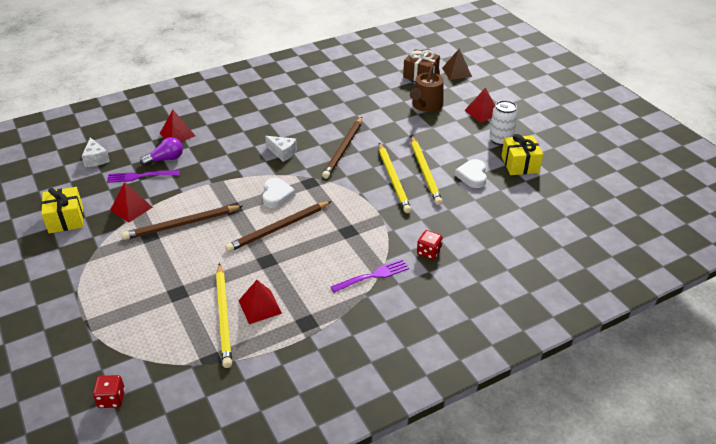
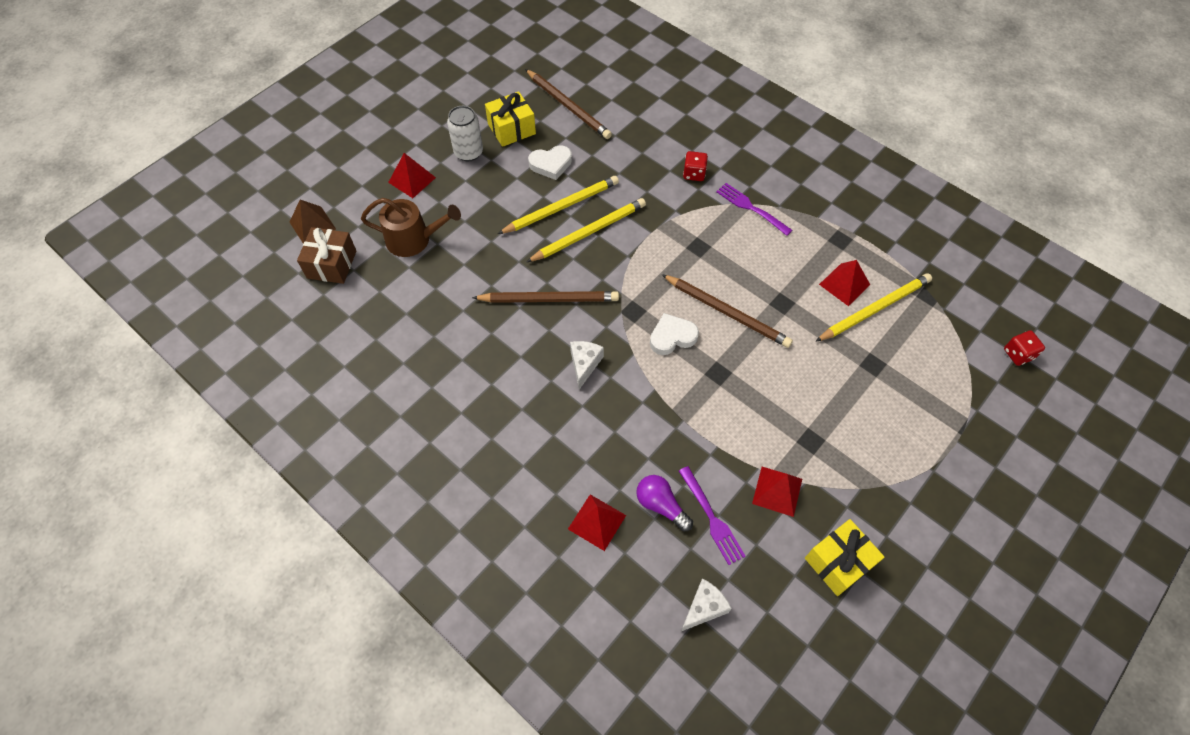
camera: 110 degrees left, 20 degrees up
brown pencil [122,205,243,240] -> brown pencil moved to [525,69,612,139]

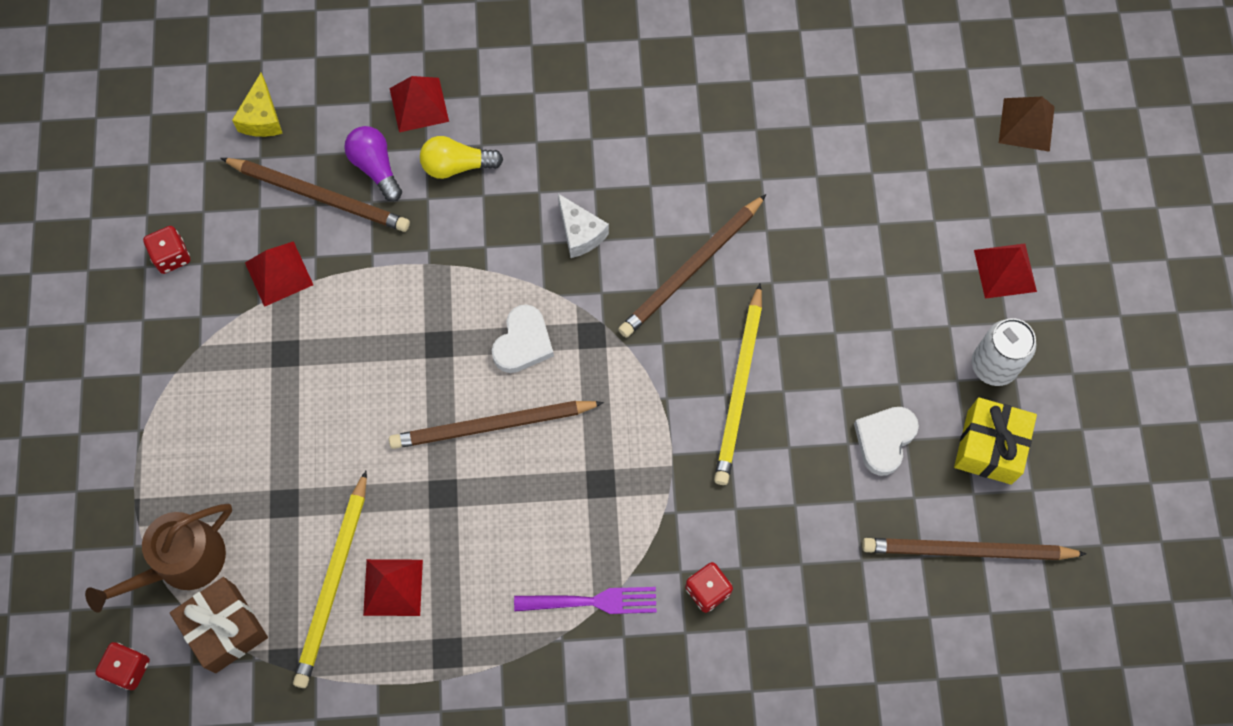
camera: 135 degrees right, 10 degrees up
brown gift [297,227,356,284] -> brown gift moved to [170,577,268,673]
brown watering can [361,198,461,257] -> brown watering can moved to [85,504,232,613]
yellow pencil [498,176,619,234] -> none
purple light bulb [636,475,693,532] -> purple light bulb turned 120 degrees counterclockwise [344,126,402,202]
purple fork [679,466,746,565] -> brown pencil [221,158,410,232]
white cheese [681,578,732,631] -> yellow cheese [232,73,283,137]
yellow gift [805,519,884,596] -> red dice [143,226,190,274]
none -> yellow light bulb [420,136,503,179]

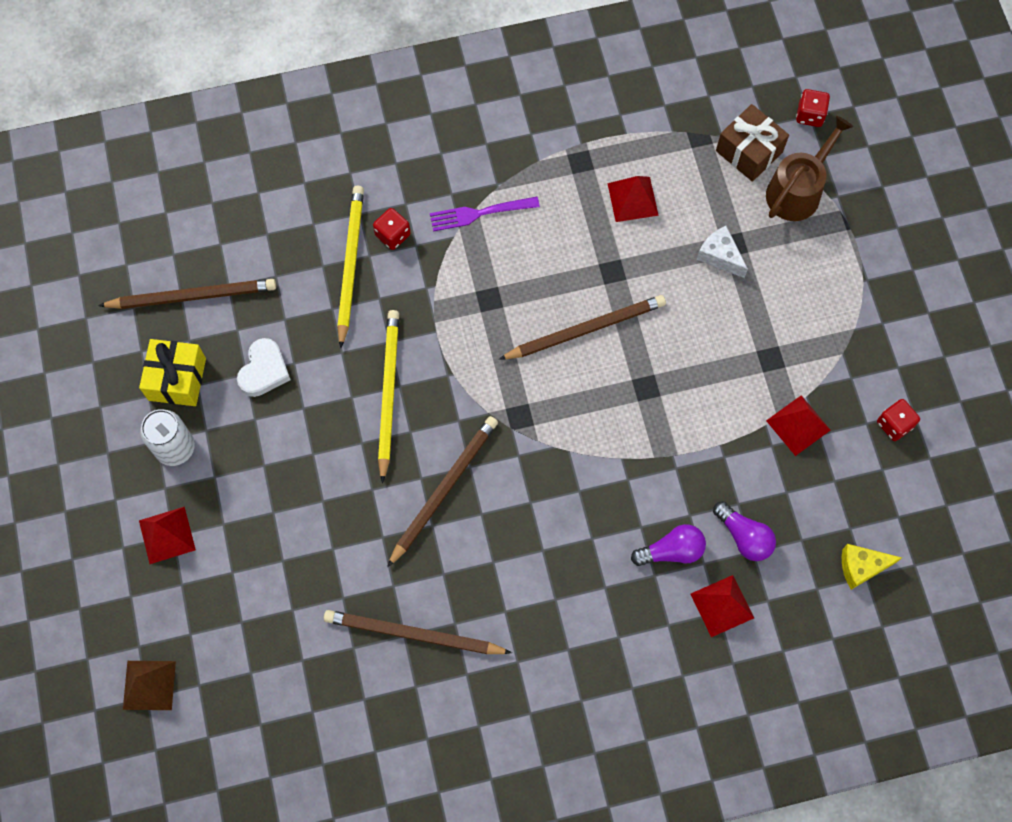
camera: 170 degrees right, 0 degrees up
brown pencil [221,158,410,232] -> brown pencil moved to [324,610,512,654]
yellow cheese [232,73,283,137] -> yellow cheese turned 90 degrees counterclockwise [842,544,902,590]
yellow pencil [293,470,367,688] -> yellow pencil moved to [337,186,364,349]
yellow light bulb [420,136,503,179] -> purple light bulb [631,524,706,566]
white heart [492,304,554,373] -> none
white cheese [558,194,609,258] -> white cheese moved to [697,226,748,278]

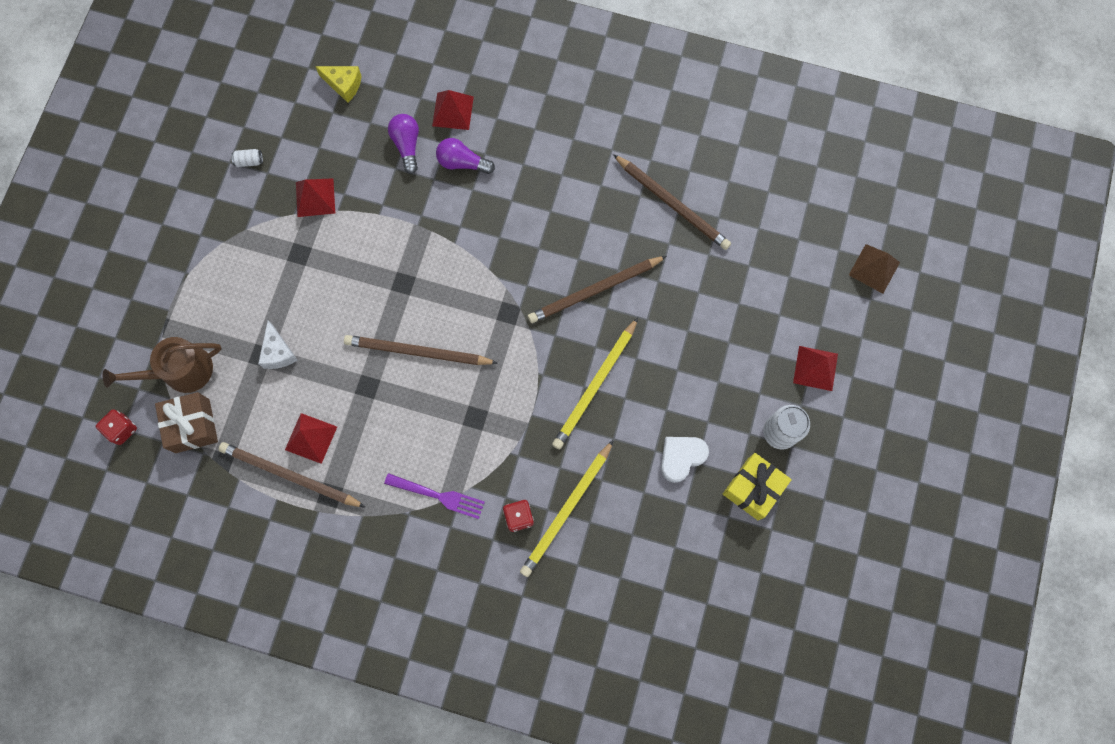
camera: 150 degrees left, 5 degrees up
brown pencil [98,279,276,309] -> brown pencil moved to [218,442,366,508]
red dice [877,399,920,441] -> white can [231,149,263,167]

